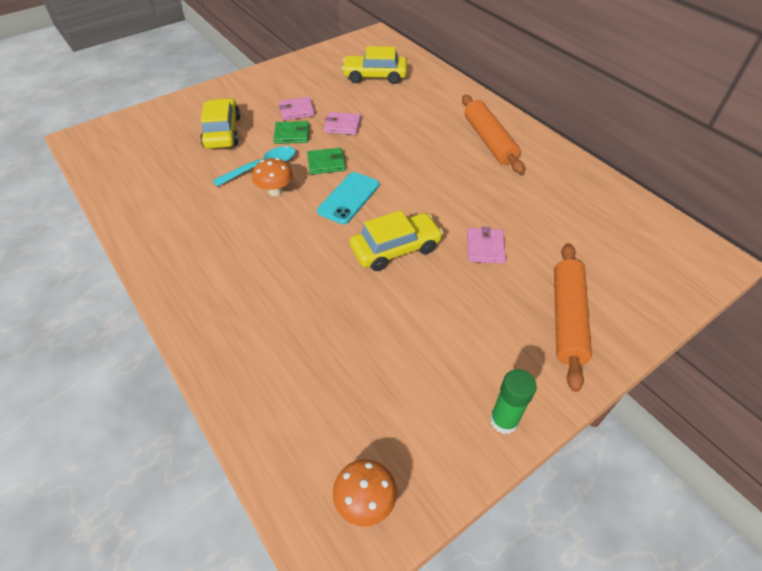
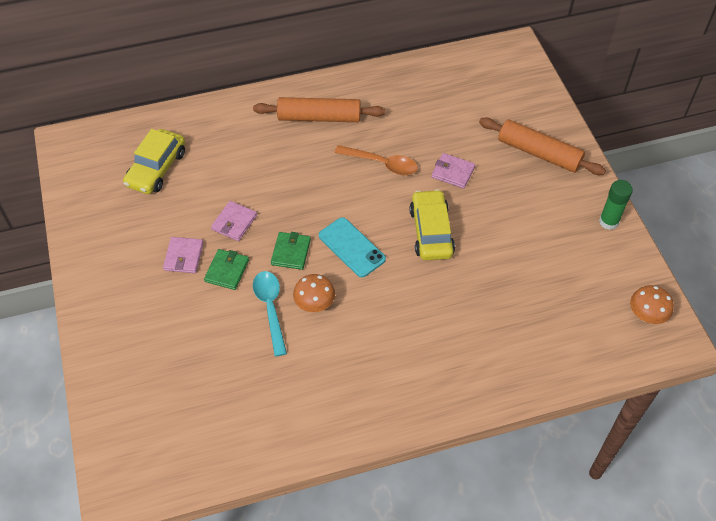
camera: 70 degrees left, 5 degrees up
yellow car [200,98,241,149] -> none
none -> orange spoon [334,145,418,175]

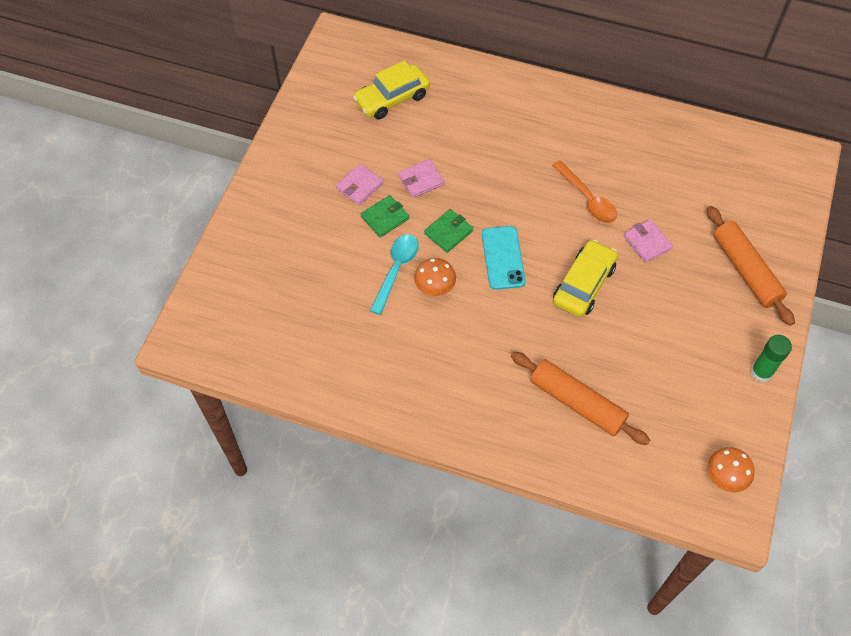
camera: 35 degrees right, 5 degrees up
orange rolling pin [253,97,385,122] -> orange rolling pin moved to [511,352,650,445]

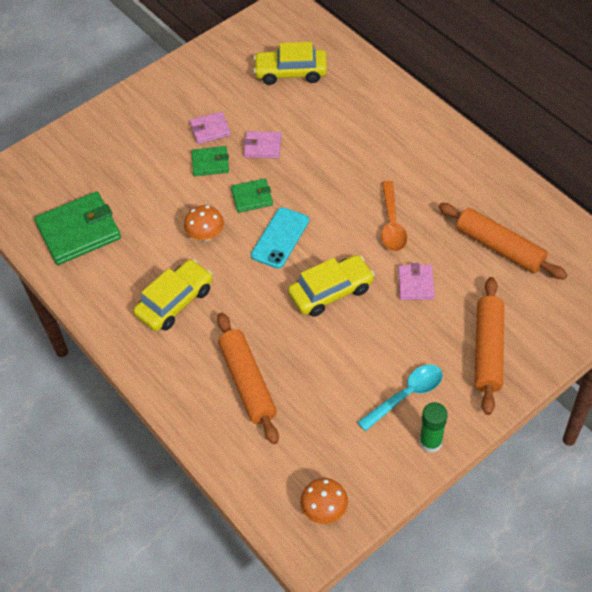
camera: 35 degrees right, 5 degrees down
turquoise spoon [370,234,419,315] -> turquoise spoon moved to [357,365,443,431]
none -> green wallet [34,192,121,265]
none -> yellow car [133,259,212,331]
none -> orange rolling pin [439,203,567,280]

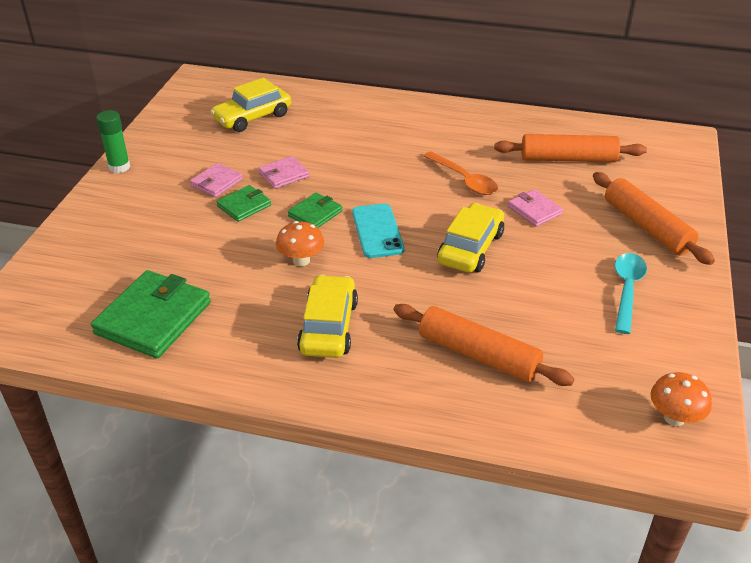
camera: 40 degrees left, 15 degrees down
green glue stick [419,402,448,453] -> green glue stick moved to [96,110,130,173]

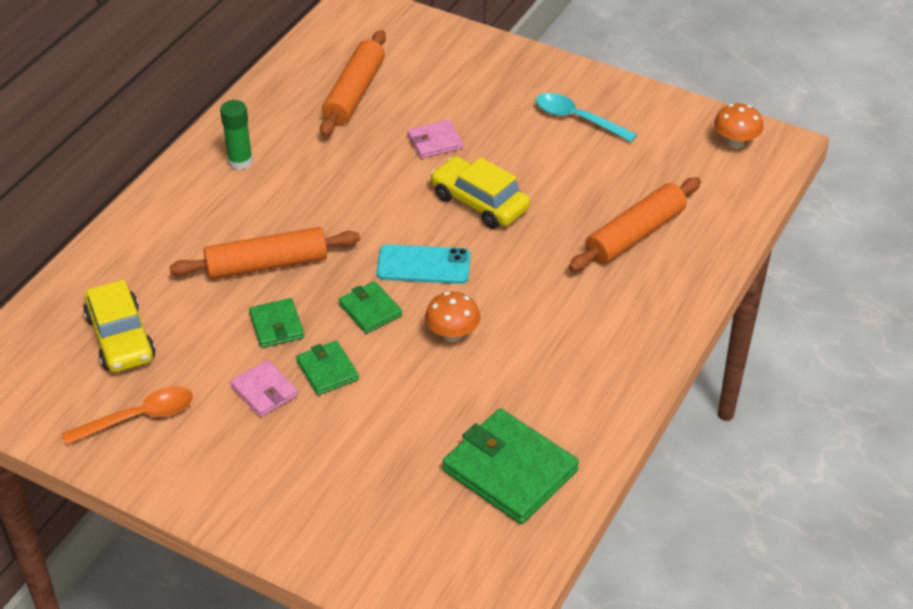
camera: 75 degrees left, 5 degrees up
green glue stick [96,110,130,173] -> green glue stick moved to [220,100,253,170]
pink wallet [258,156,309,189] -> green wallet [249,298,305,348]
yellow car [297,275,358,358] -> none
orange spoon [424,151,498,195] -> orange spoon moved to [62,386,193,445]
orange rolling pin [593,172,715,265] -> orange rolling pin moved to [169,227,360,280]

